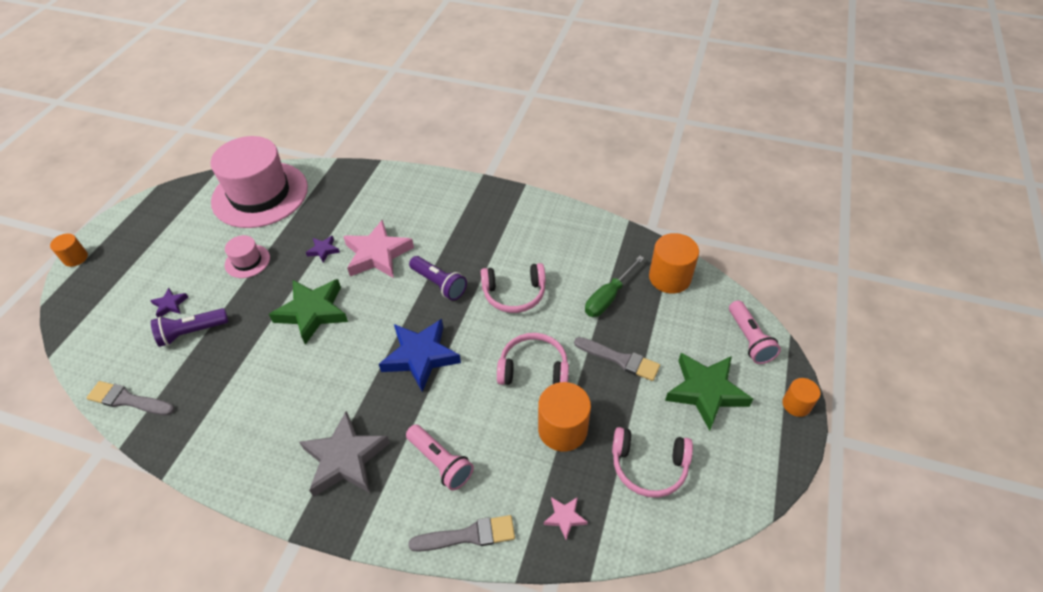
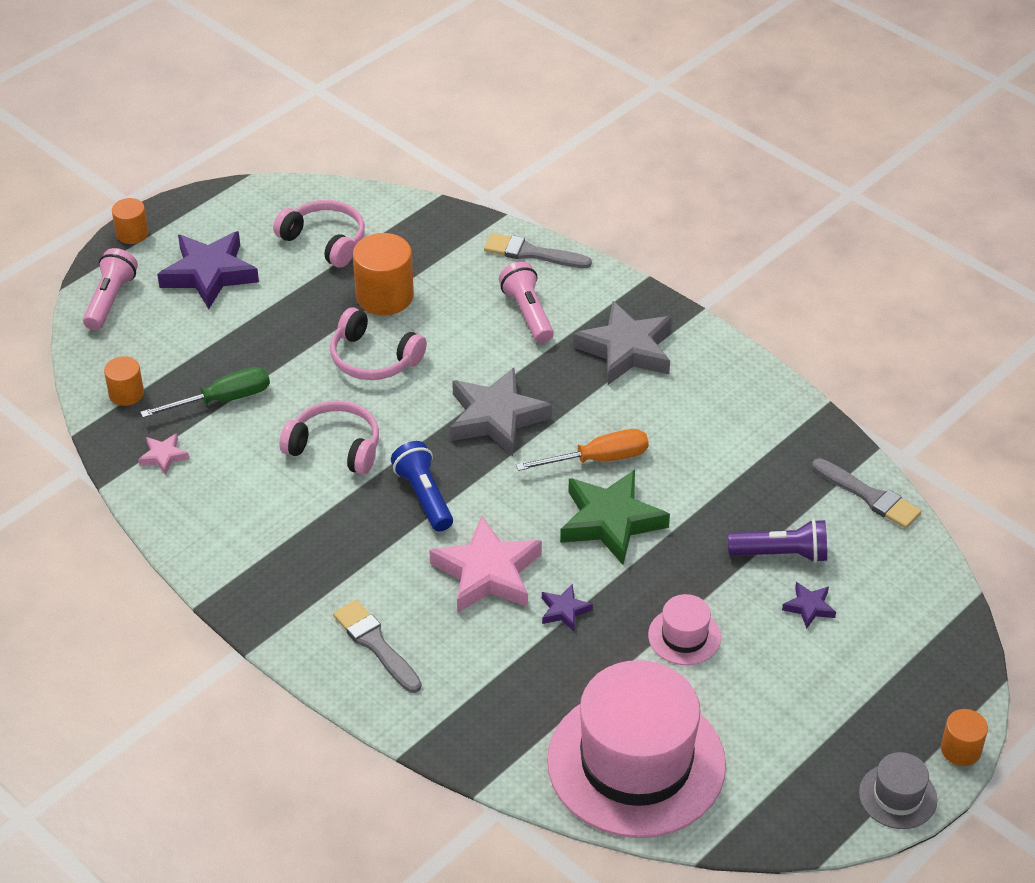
camera: 155 degrees left, 5 degrees down
blue star [379,319,461,392] -> grey star [450,368,552,456]
purple flashlight [409,256,467,301] -> blue flashlight [391,441,453,531]
pink star [544,497,588,540] -> pink star moved to [138,433,189,476]
grey brush [574,337,660,381] -> grey brush moved to [333,600,422,693]
orange cylinder [649,233,699,294] -> orange cylinder [104,356,144,406], size x0.58
green star [665,353,753,431] -> purple star [157,231,259,309]
none -> orange screwdriver [516,429,649,471]
none -> grey hat [859,752,937,829]

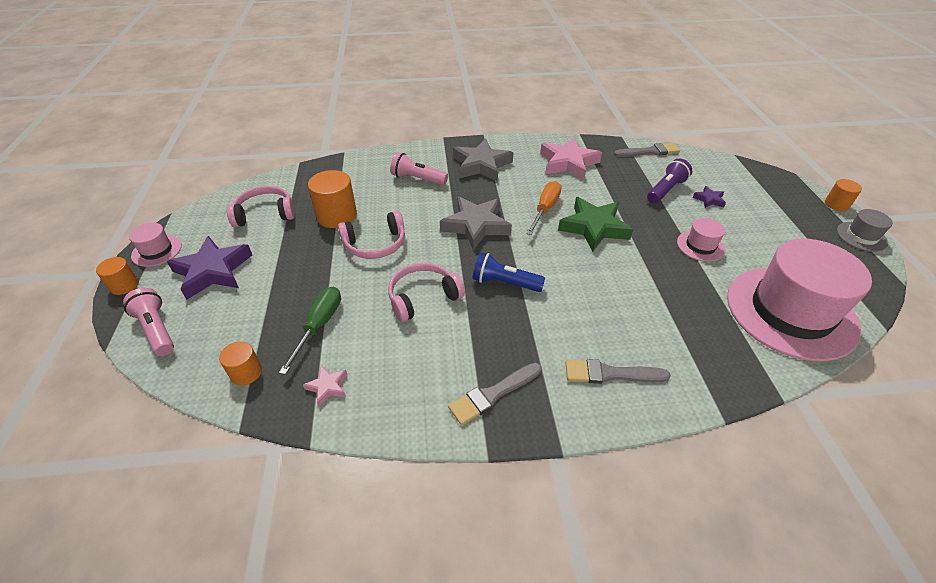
camera: 50 degrees left, 0 degrees up
pink star [429,515,542,613] -> pink star moved to [540,137,602,180]
grey brush [484,233,592,268] -> grey brush moved to [448,363,542,425]
purple star [542,584,593,631] -> none
none -> pink hat [129,223,182,267]

